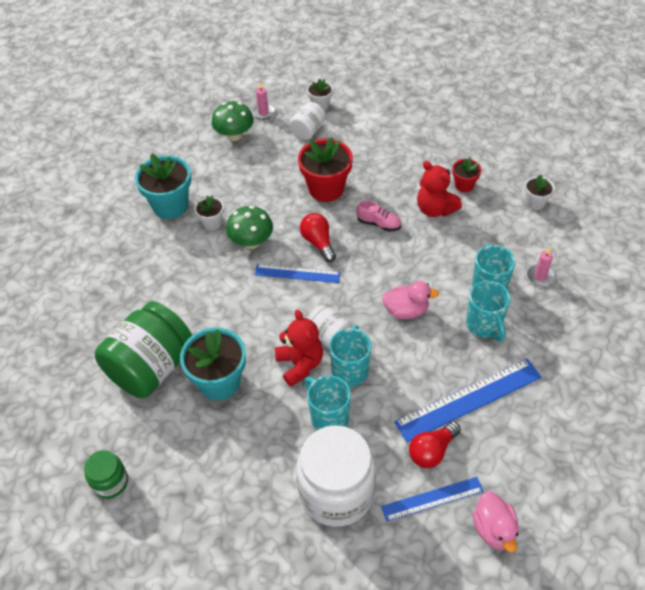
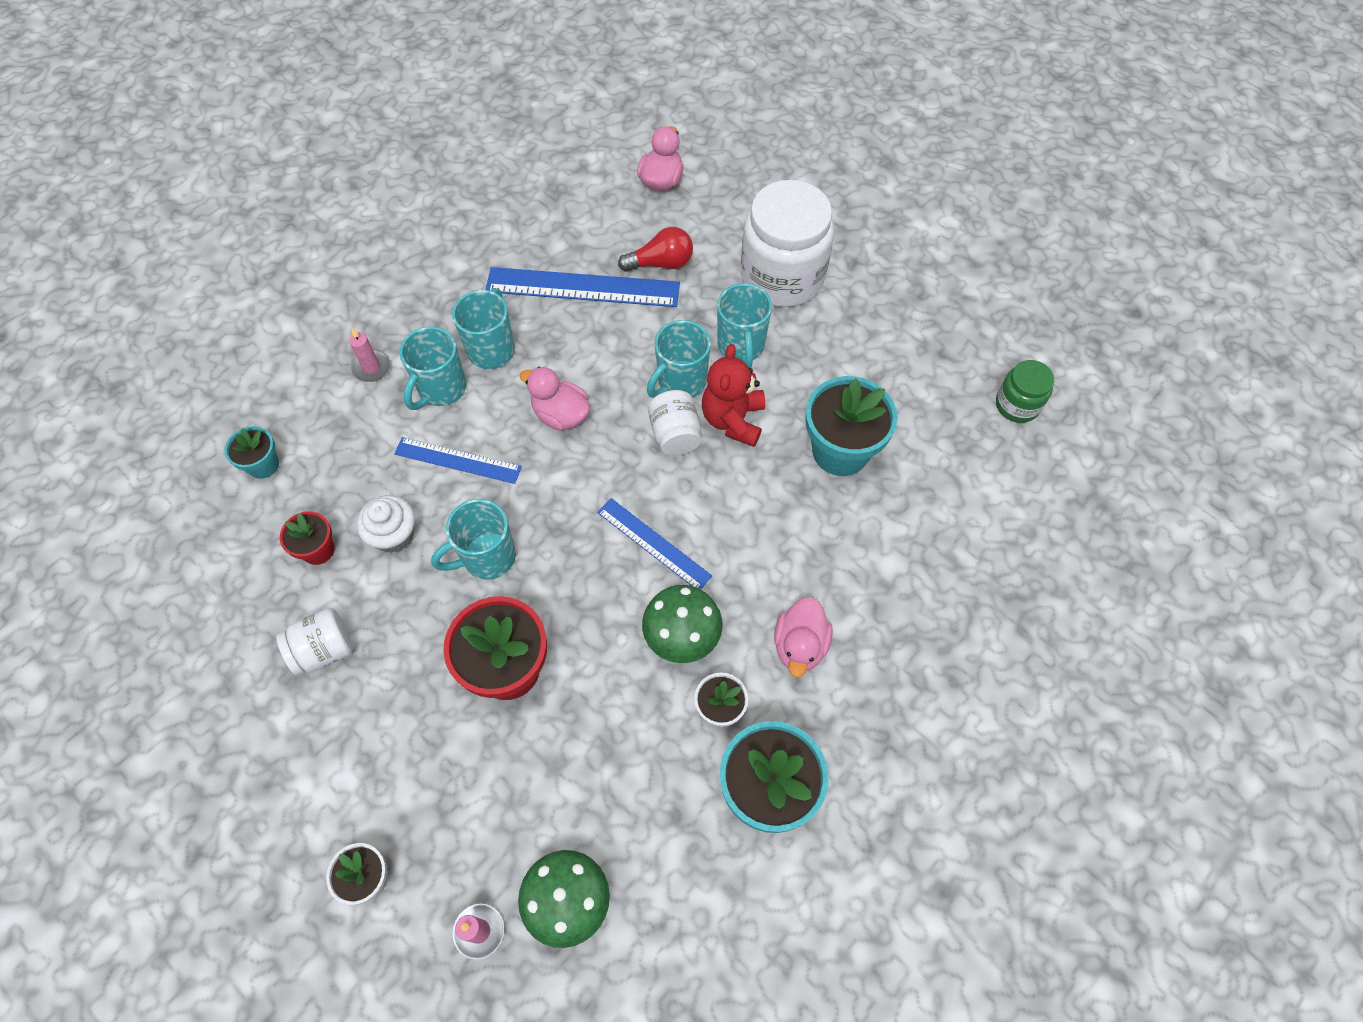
camera: 150 degrees left, 10 degrees up
green jar [95,301,192,398] -> none
white jar [289,102,325,140] -> white jar moved to [276,608,353,676]
red light bulb [300,213,336,262] -> none
pink shoe [356,201,401,232] -> turquoise mug [431,499,516,580]
blue ruler [381,477,484,522] -> blue ruler moved to [394,437,522,484]
red teddy bear [417,161,462,217] -> white cupcake [356,495,415,553]
white flower pot [524,174,555,210] -> turquoise flower pot [224,426,279,479]
none -> pink duck [774,597,833,678]

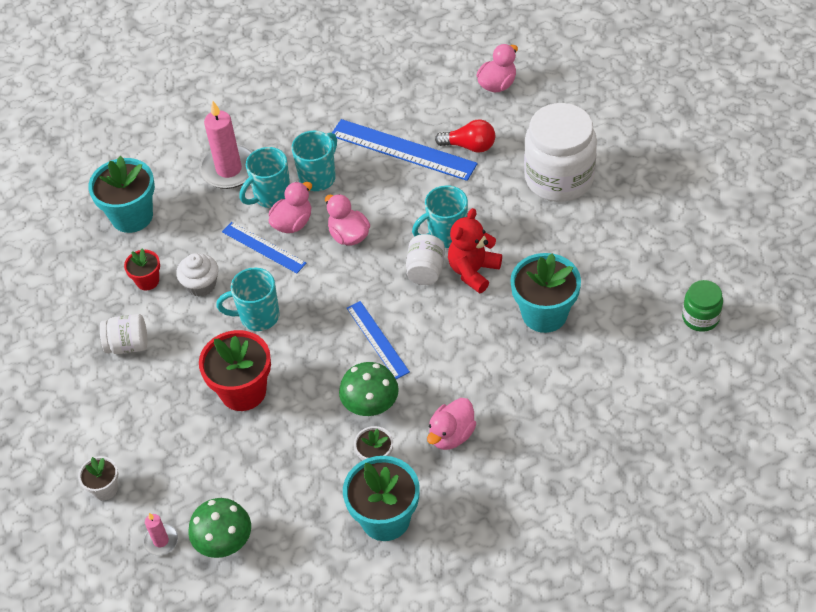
camera: 25 degrees right, 10 degrees down
turquoise flower pot [224,426,279,479] -> turquoise flower pot [88,156,155,233], size x1.87
pink candle [349,328,391,382] -> pink candle [199,101,253,189], size x1.99
turquoise mug [717,283,772,368] -> none
none -> pink duck [269,182,312,233]

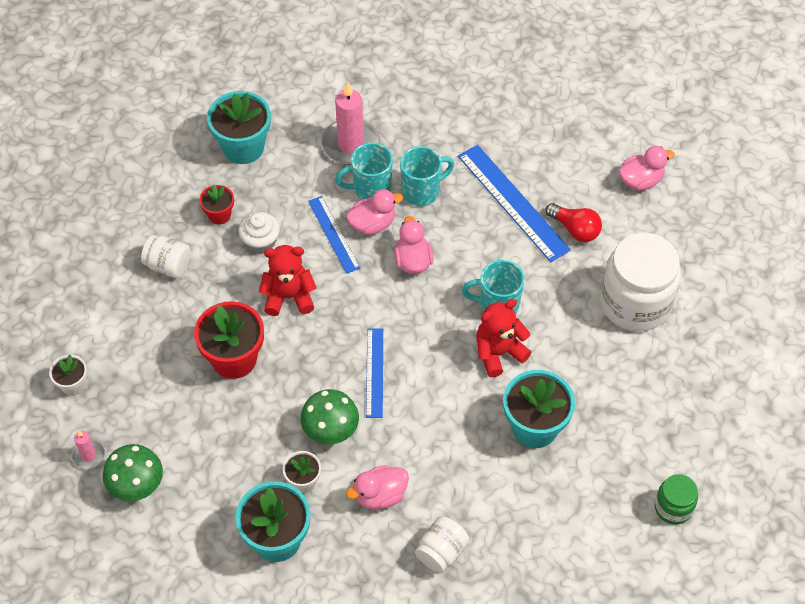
camera: 25 degrees right, 5 degrees up
turquoise mug [216,267,279,331] -> red teddy bear [259,245,317,316]
white jar [406,234,445,285] -> white jar moved to [415,516,469,573]

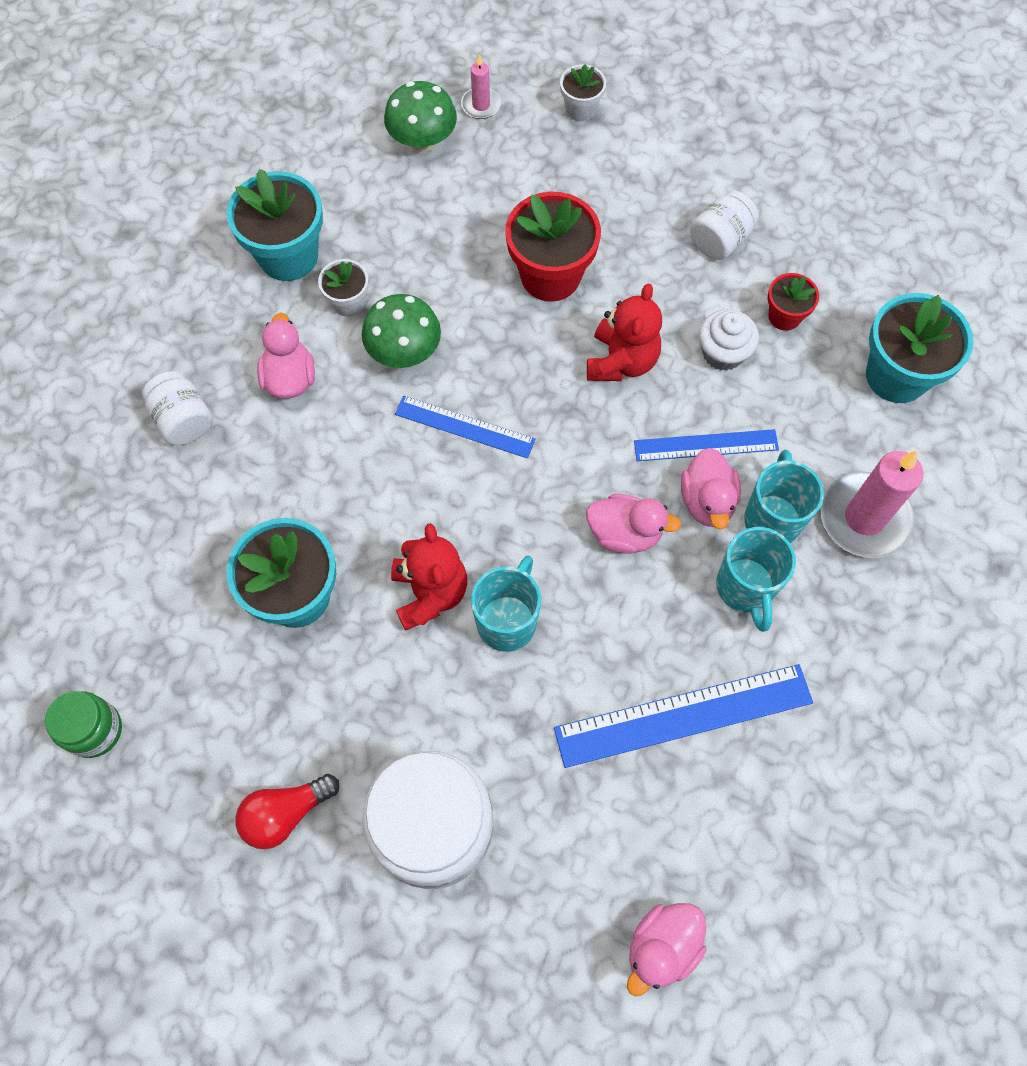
camera: 110 degrees right, 10 degrees up
red light bulb [546,203,602,242] -> red light bulb moved to [235,774,339,849]
pink duck [619,146,675,191] -> pink duck turned 45 degrees clockwise [627,903,706,996]

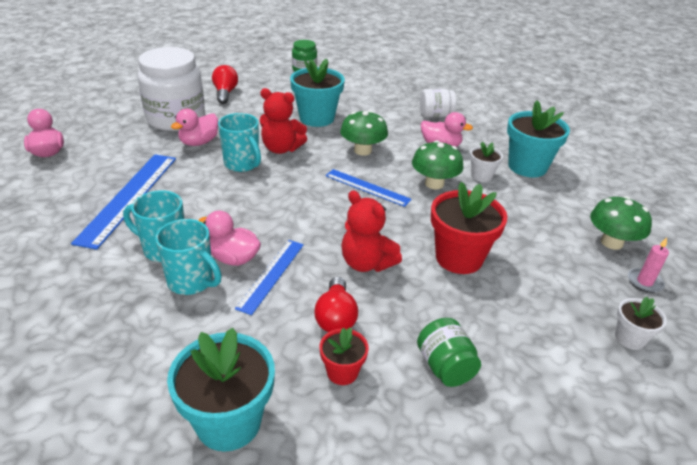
camera: 115 degrees right, 30 degrees down
blue ruler [395,396,535,458] -> blue ruler turned 75 degrees clockwise [325,169,412,207]
pink duck [586,494,681,554] -> pink duck moved to [171,109,218,146]
white jar [690,191,759,260] -> green jar [417,318,481,387]
white cupcake [699,309,759,371] -> red light bulb [314,277,358,332]
pink candle [821,451,923,558] -> none
none -> green mushroom [340,111,388,156]

